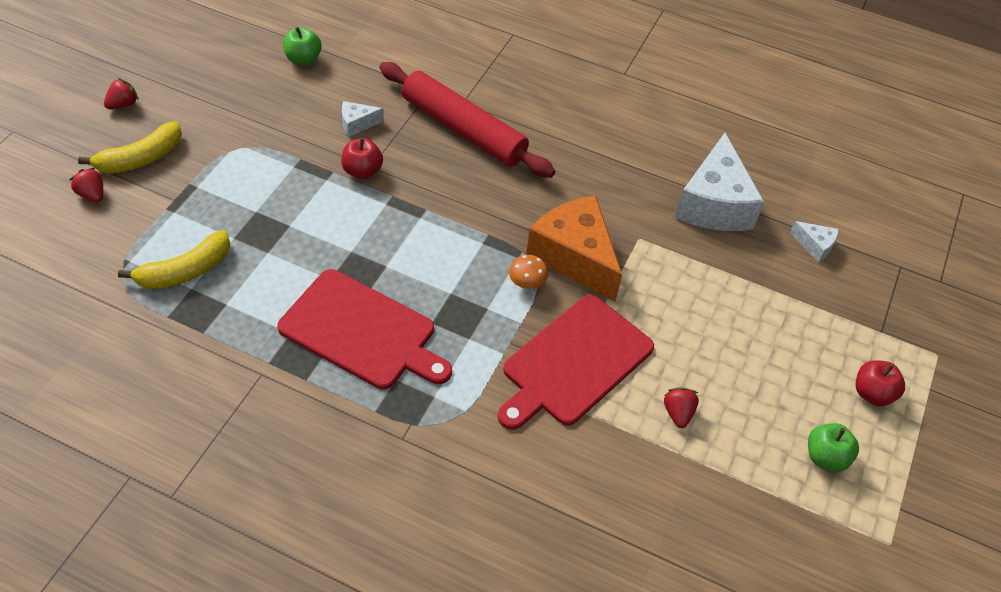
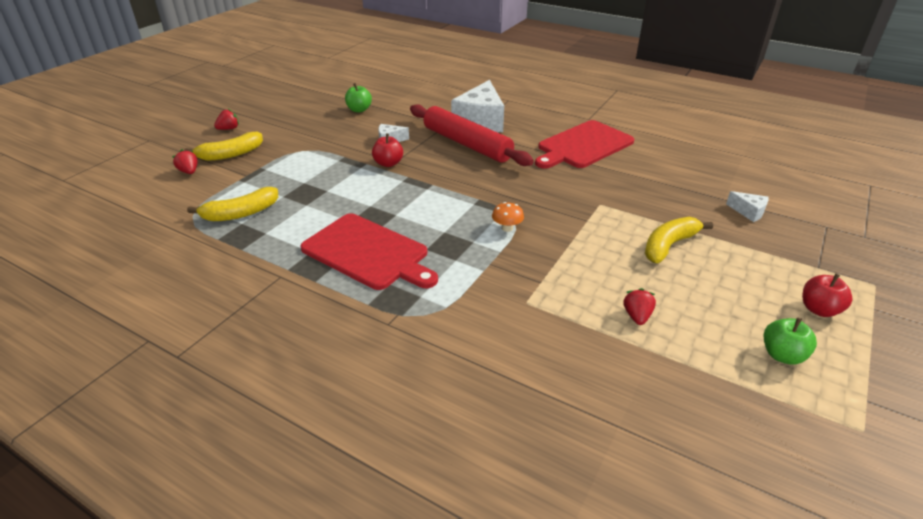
camera: 10 degrees right, 15 degrees down
red cutting board [498,295,654,430] -> red cutting board moved to [535,120,634,169]
orange cheese [526,196,622,302] -> none
white cheese [675,133,764,231] -> white cheese moved to [451,80,504,132]
none -> yellow banana [645,217,713,263]

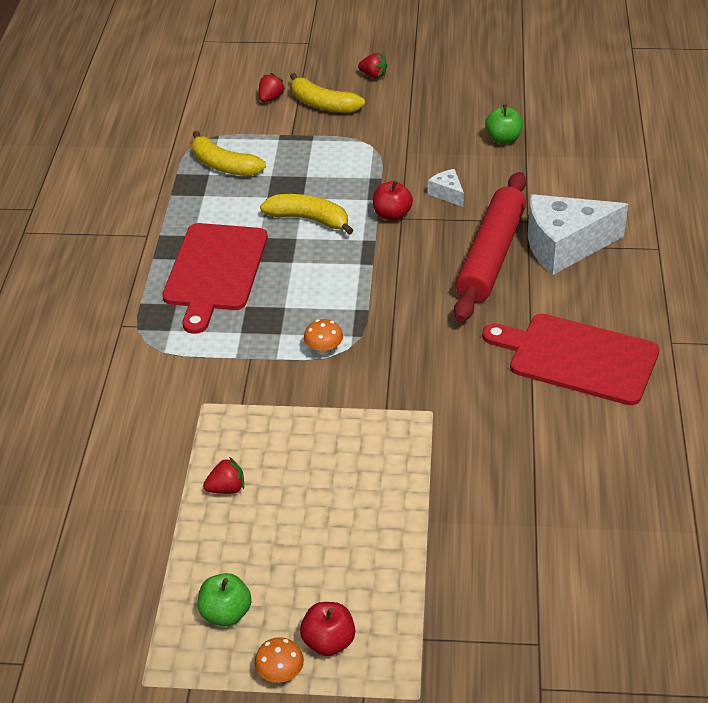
camera: 65 degrees right, 5 degrees up
yellow banana [645,217,713,263] -> yellow banana moved to [260,194,354,235]
white cheese [726,191,769,222] -> none
none -> orange mushroom [254,637,304,683]

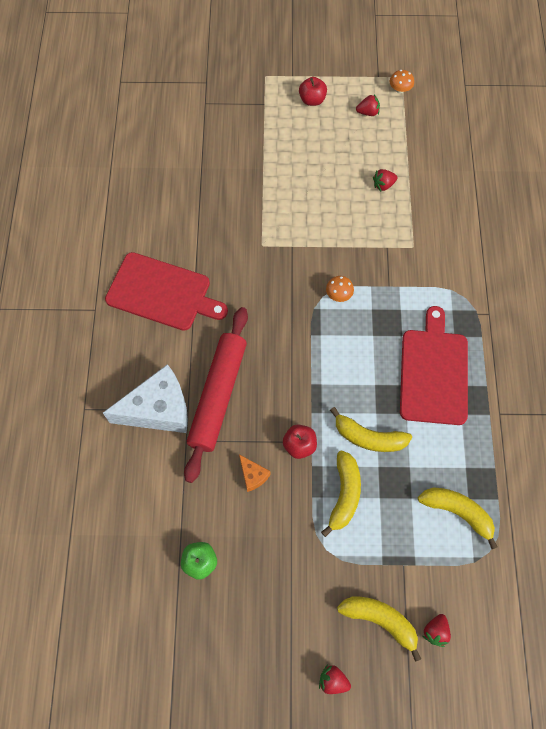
camera: 175 degrees right, 25 degrees up
green apple [198,573,252,626] -> red strawberry [356,94,380,116]
orange mushroom [254,637,304,683] -> orange mushroom moved to [390,70,414,94]
white cheese [428,169,464,207] -> orange cheese [239,454,270,492]
none -> yellow banana [321,450,361,537]

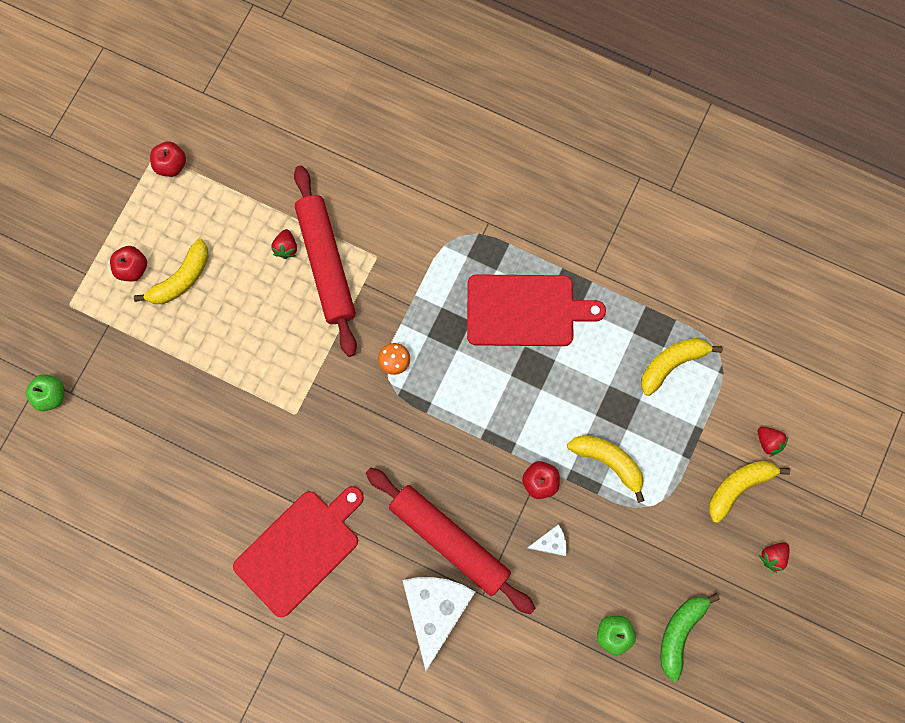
camera: 65 degrees left, 10 degrees up
orange cheese [239,454,270,492] -> white cheese [527,524,567,556]
yellow banana [330,407,412,452] -> yellow banana moved to [134,239,209,304]
red strawberry [356,94,380,116] -> none
orange mushroom [390,70,414,94] -> red apple [150,141,186,177]
red cutting board [400,306,468,425] -> red cutting board turned 150 degrees clockwise [467,274,606,346]
none -> green apple [26,374,64,411]
none -> red rolling pin [294,165,357,357]
none -> green banana [660,593,720,682]

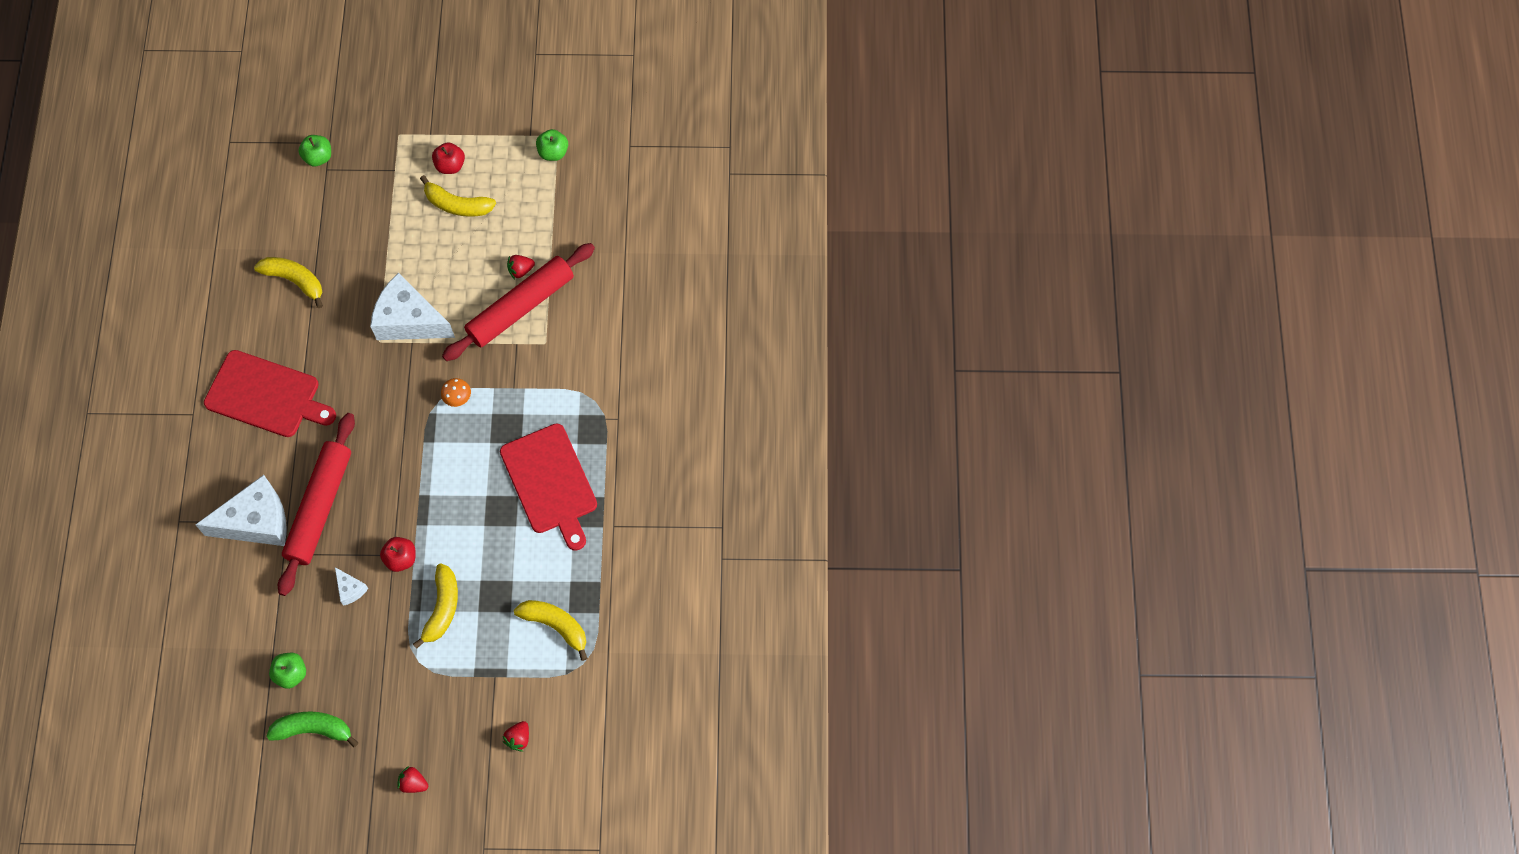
camera: 65 degrees right, 10 degrees down
red apple [150,141,186,177] -> green apple [536,129,568,161]
yellow banana [709,461,790,523] -> yellow banana moved to [254,257,323,308]
none -> white cheese [370,273,455,340]

